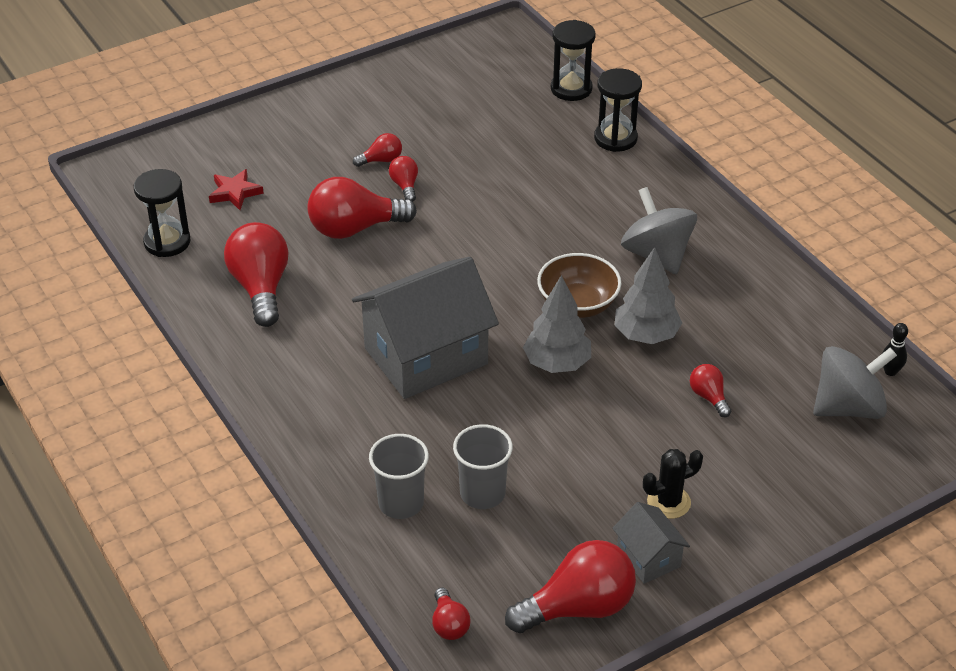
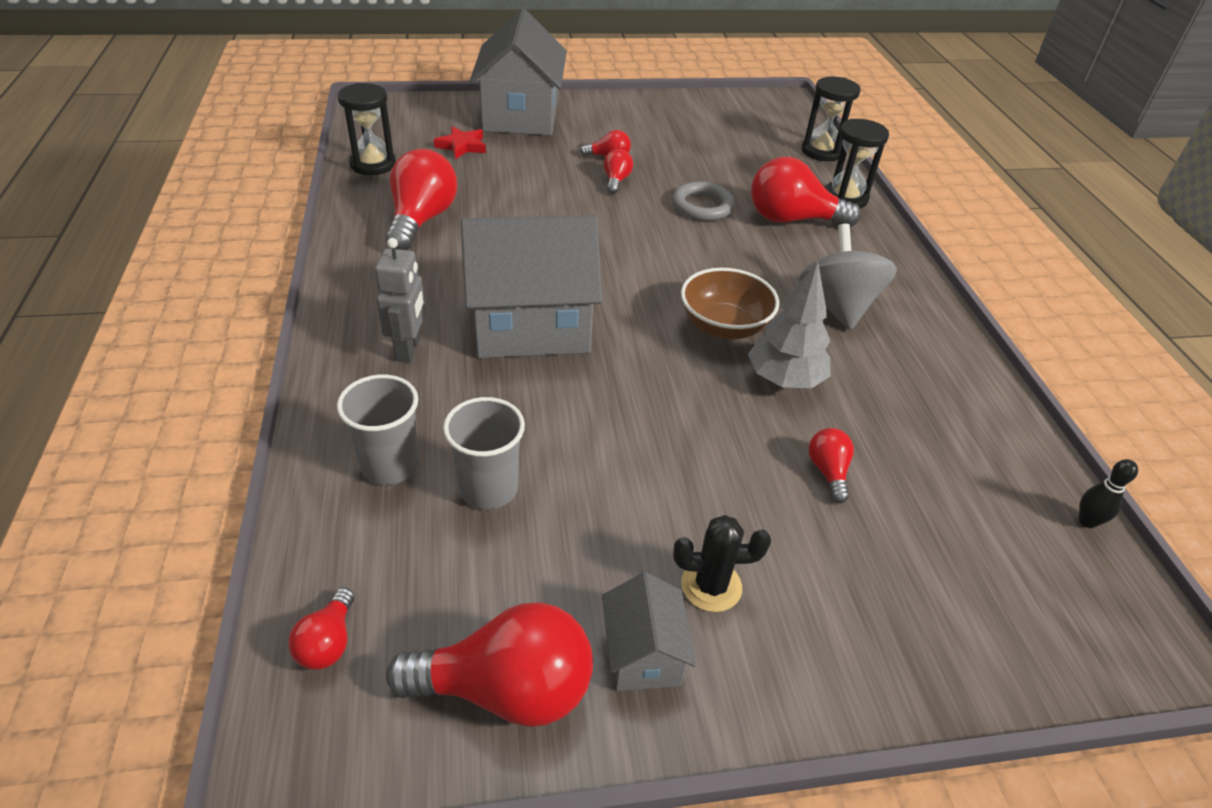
camera: 20 degrees right, 0 degrees up
red light bulb [307,177,417,239] -> red light bulb moved to [751,157,861,227]
grey tree [523,275,591,373] -> none
grey spinning top [813,346,897,419] -> none
none -> grey robot [375,238,426,363]
none -> grey house [470,9,567,136]
none -> grey ring [672,181,735,221]

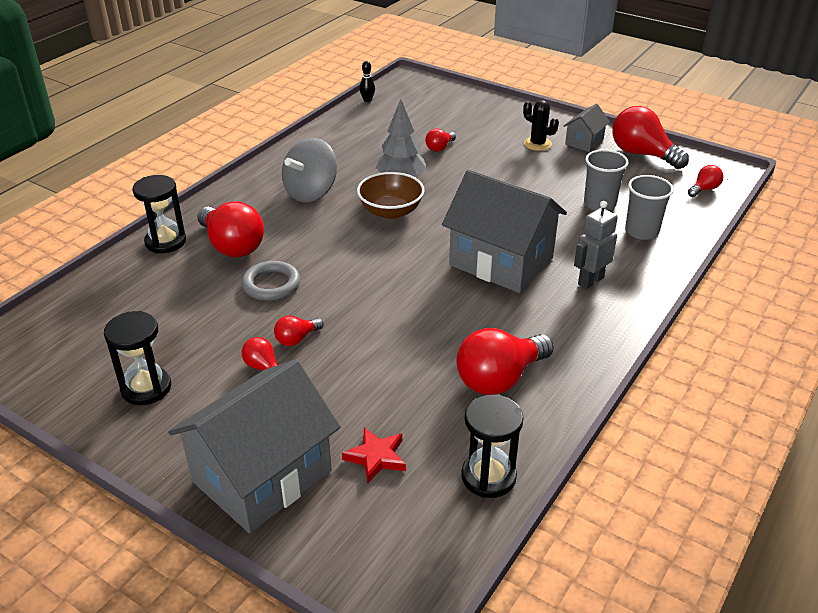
camera: 135 degrees left, 5 degrees down
black hourglass [801,77,861,161] -> black hourglass moved to [104,311,171,405]

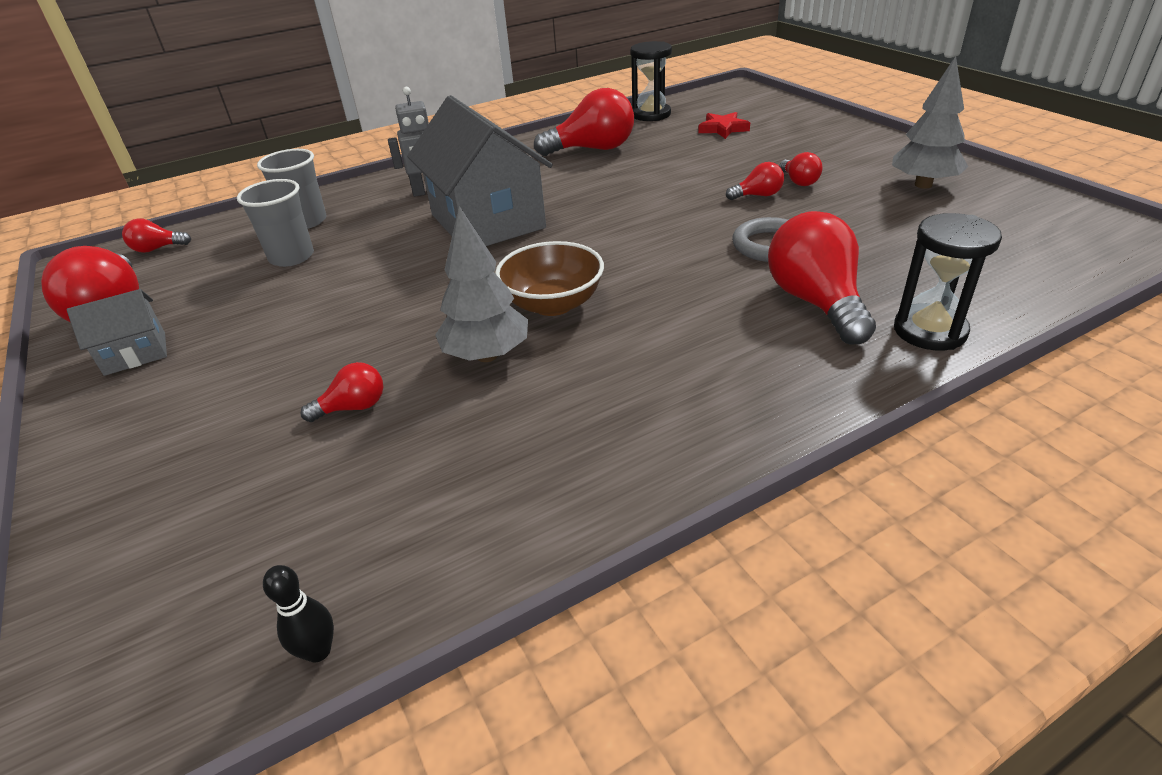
camera: 150 degrees left, 0 degrees up
black hourglass [104,311,171,405] -> grey tree [892,56,968,189]
grey house [168,359,341,533] -> none
grey spinning top [282,138,337,202] -> none
black cactus [523,100,559,151] -> none

